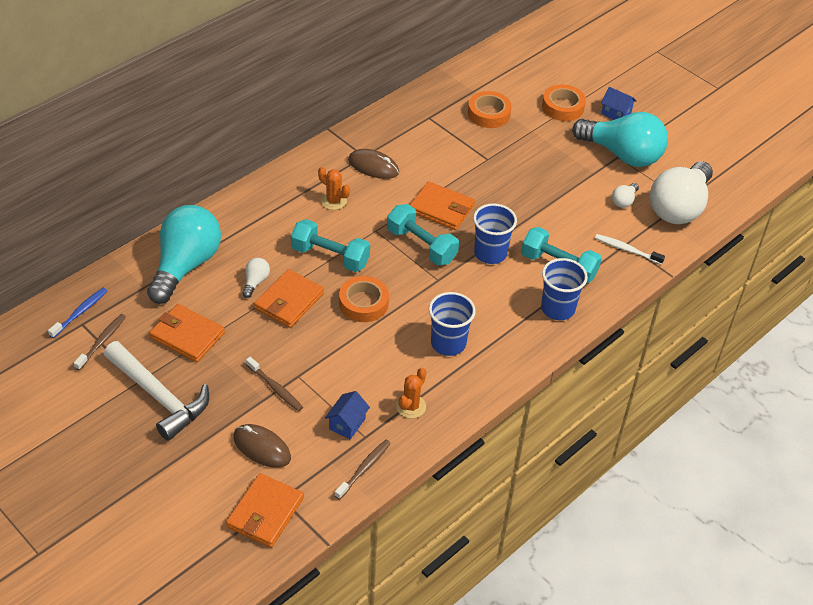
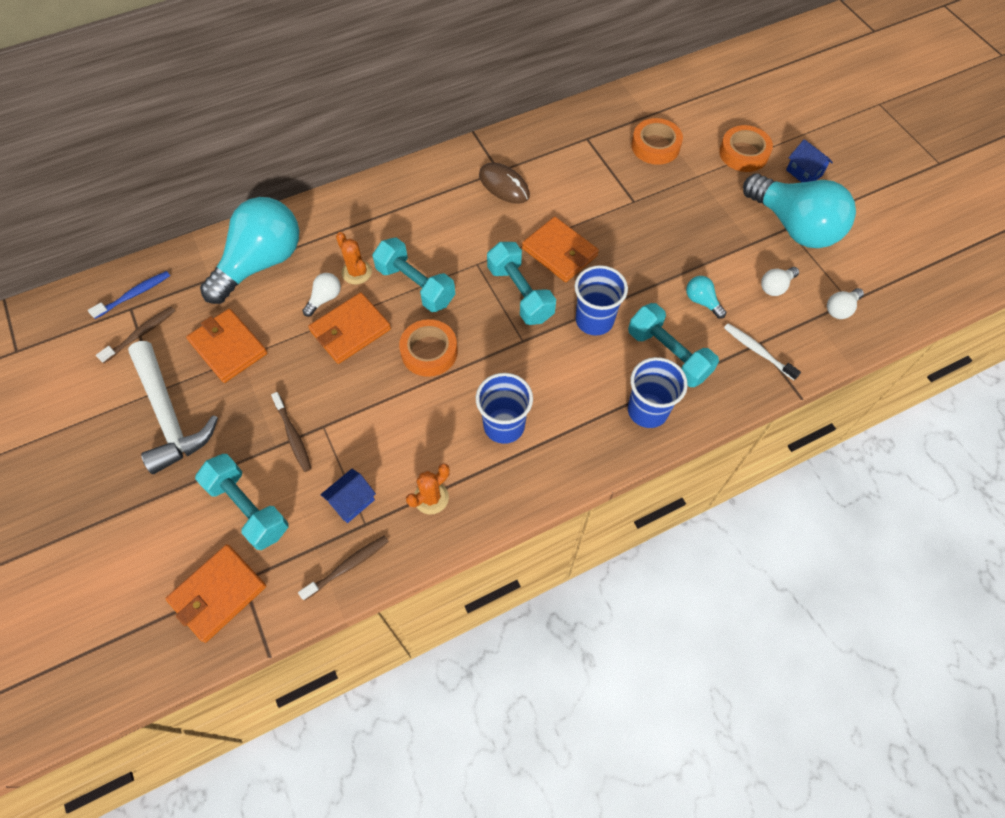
camera: 20 degrees right, 15 degrees up
brown mouse [233,424,291,468] -> turquoise dumbbell [195,454,289,550]
orange cactus [318,167,350,210] -> orange cactus moved to [336,232,372,284]
white light bulb [650,161,713,224] -> white light bulb [827,288,864,319], size x0.40
none -> turquoise light bulb [686,276,726,319]

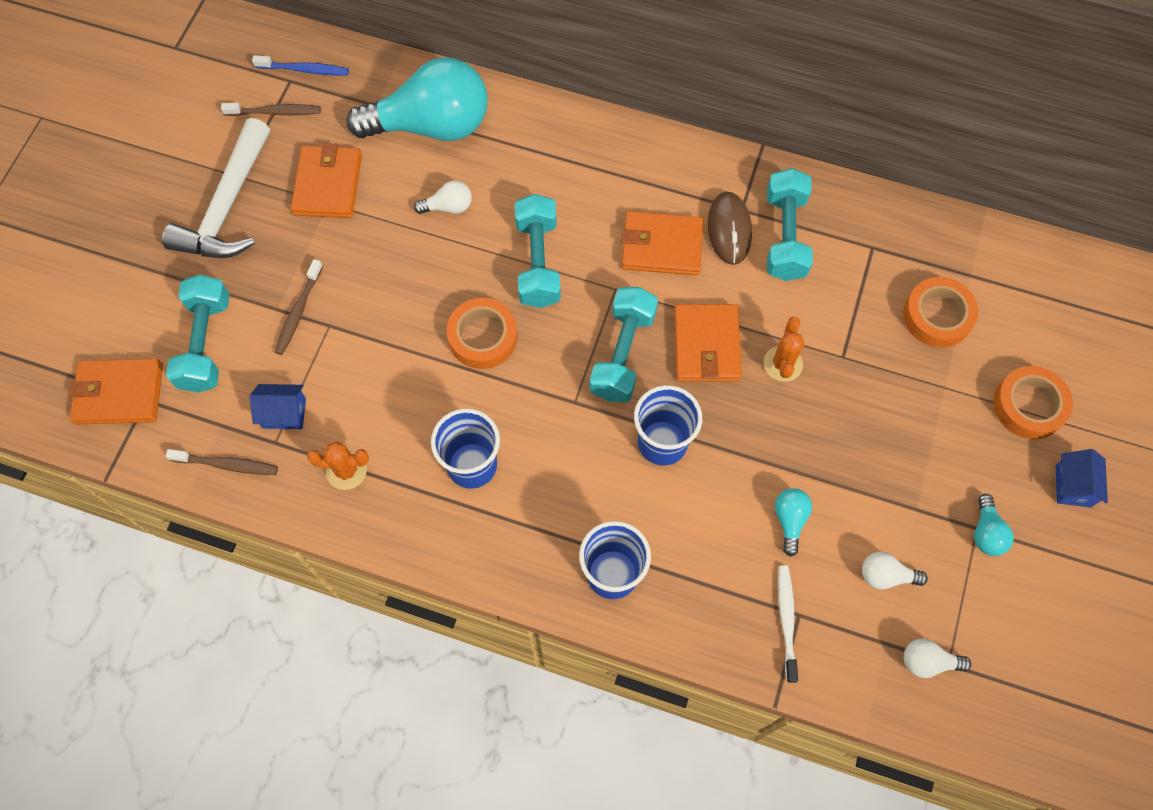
camera: 45 degrees right, 5 degrees up
orange wallet [308,292,391,364] -> orange wallet moved to [621,211,703,276]
orange cactus [336,232,372,284] -> orange cactus moved to [764,317,804,382]
turquoise dumbbell [628,303,719,387] -> turquoise dumbbell moved to [767,168,813,281]
turquoise light bulb [743,174,856,248] -> turquoise light bulb [974,494,1014,556], size x0.40

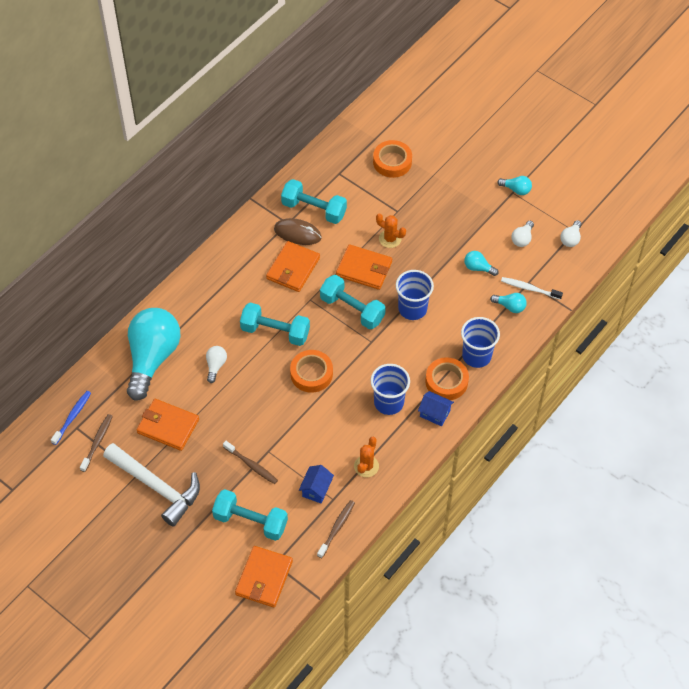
camera: 70 degrees left, 10 degrees down
orange tape [993,366,1073,439] -> orange tape moved to [425,357,469,400]
blue house [1056,449,1108,507] -> blue house moved to [418,391,454,426]
none -> turquoise light bulb [490,293,527,313]

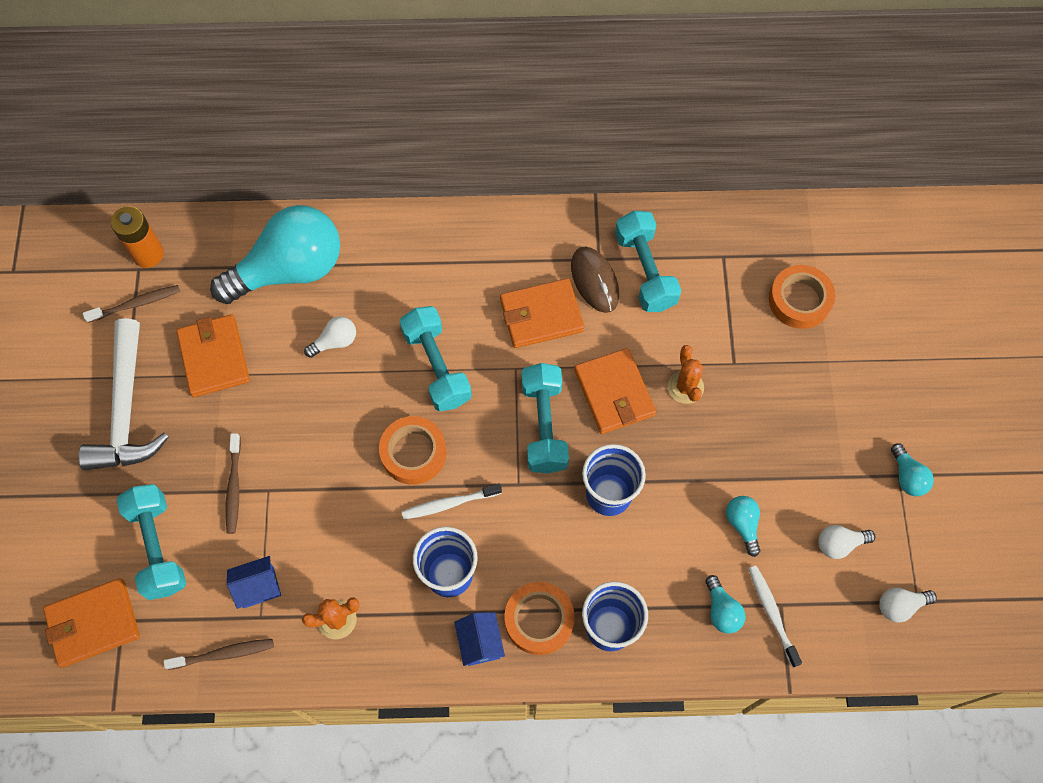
camera: 50 degrees right, 10 degrees up
blue toothbrush [51,391,91,445] -> orange battery [111,206,164,268]
none -> white toothbrush [402,483,502,519]

